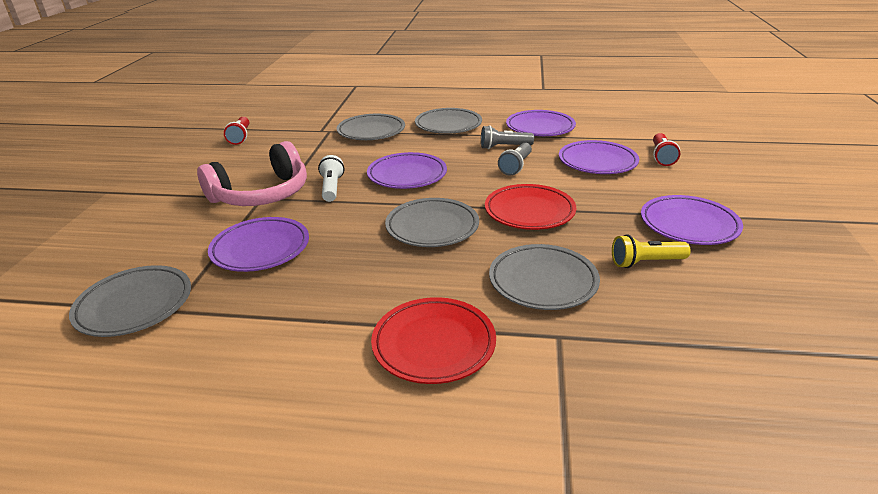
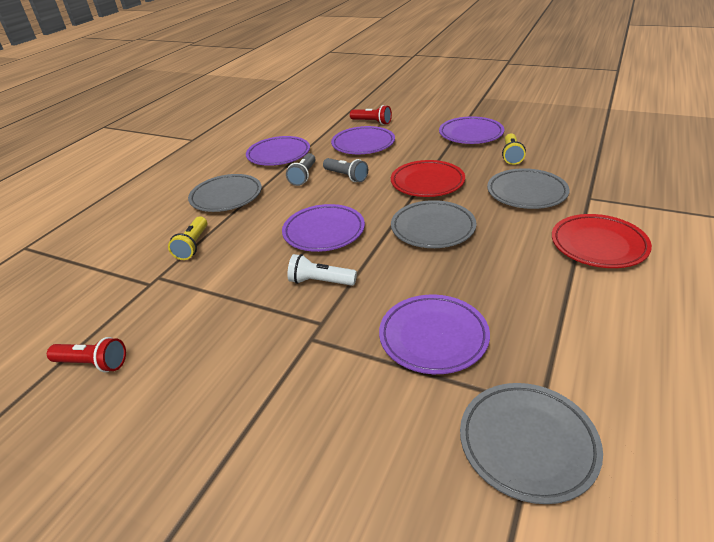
camera: 70 degrees left, 5 degrees up
pink headphones [197,141,307,206] -> none
grey plate [337,114,405,140] -> yellow flashlight [168,217,207,260]

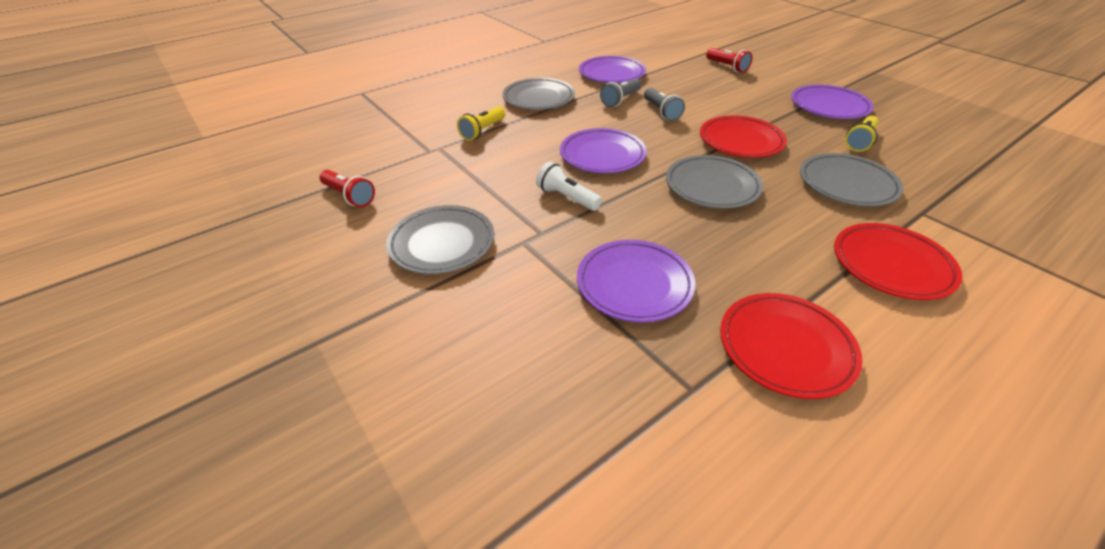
camera: 25 degrees right, 5 degrees up
purple plate [331,126,395,154] -> none
grey plate [460,383,603,504] -> grey plate moved to [386,205,494,274]
none -> red plate [720,293,863,399]

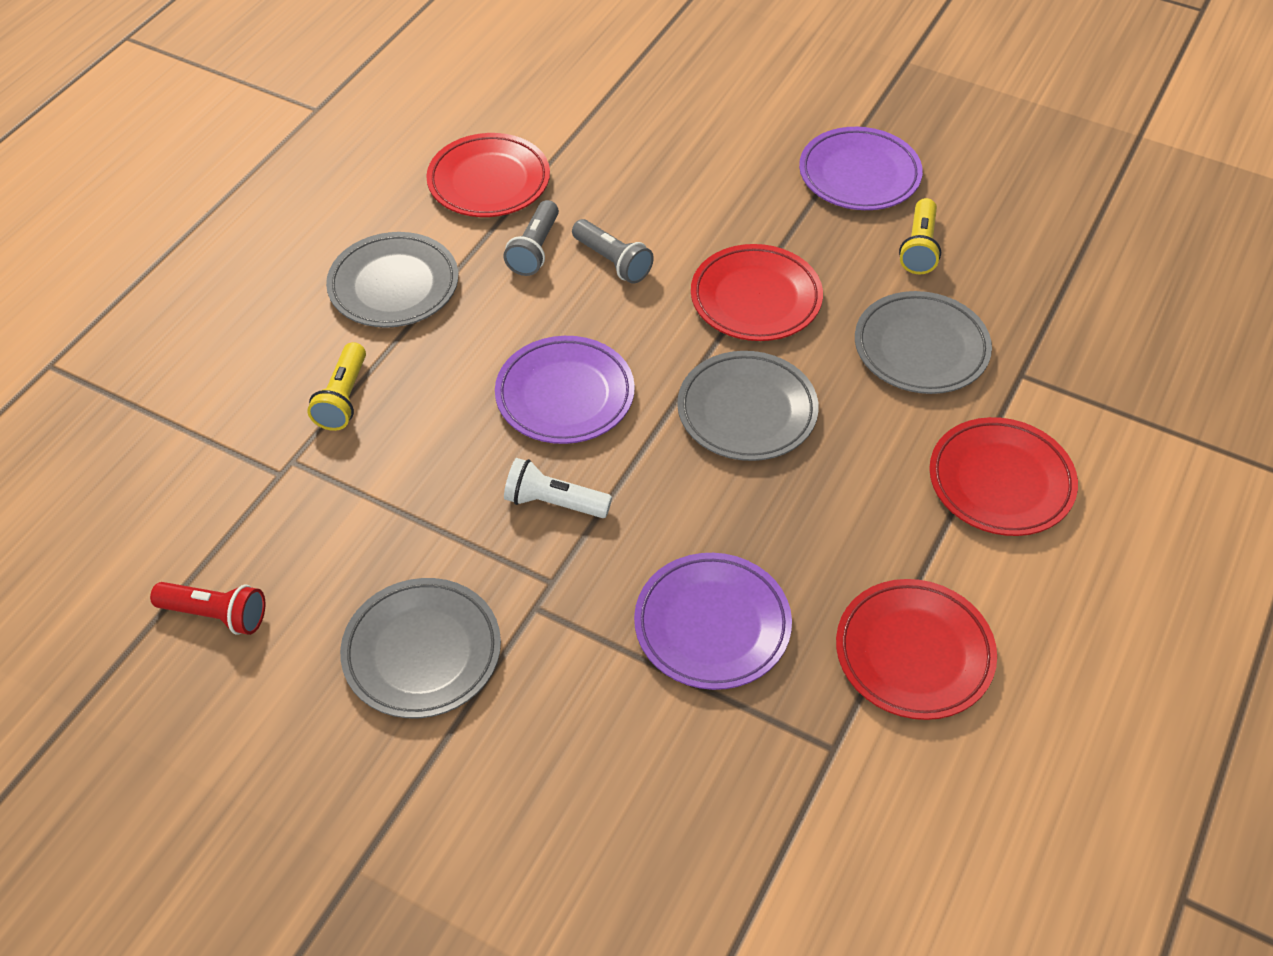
camera: 25 degrees left, 10 degrees up
purple plate [579,56,646,83] -> red plate [426,133,550,217]
red flashlight [706,48,752,73] -> none

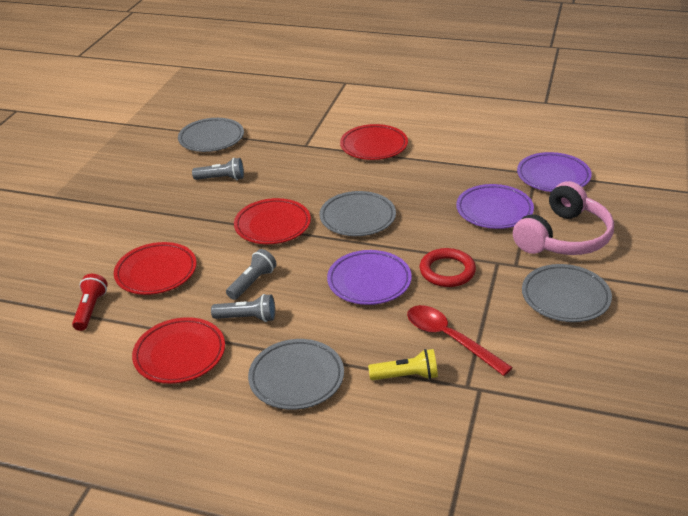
camera: 100 degrees left, 15 degrees down
red flashlight [150,582,265,635] -> red flashlight moved to [72,274,108,331]
white flashlight [504,458,612,518] -> red ring [420,248,476,287]
purple plate [799,127,923,210] -> purple plate moved to [517,152,592,192]
red plate [836,579,997,720] -> red plate moved to [114,242,197,295]
grey plate [855,291,992,394] -> grey plate moved to [178,118,244,152]
yellow flashlight [899,198,941,274] -> grey flashlight [192,158,244,180]
none -> red spoon [407,305,513,376]
none -> pink headphones [513,181,614,255]

